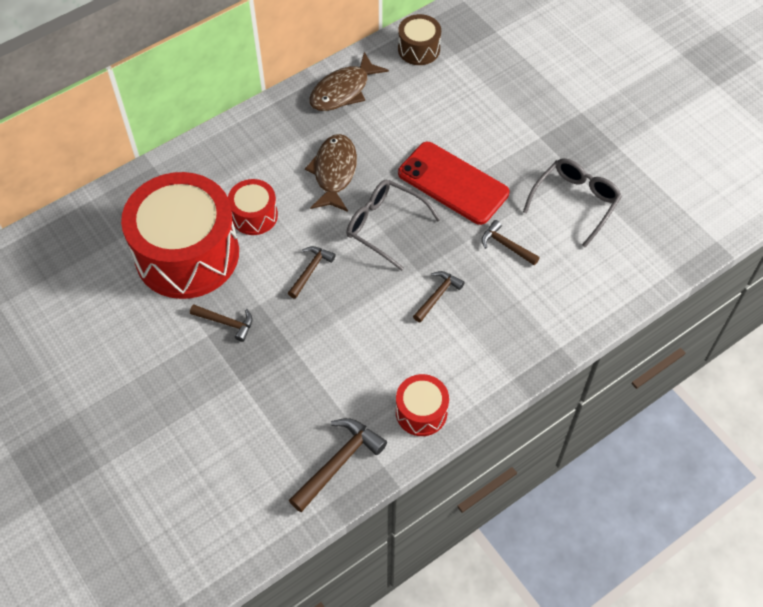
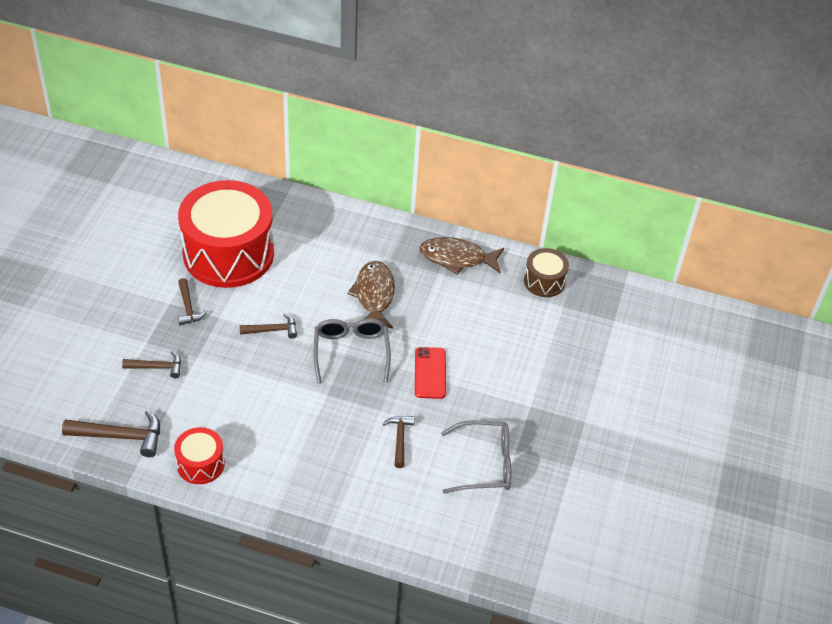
camera: 50 degrees right, 10 degrees down
red drum [228,179,278,235] -> none
brown fish [305,134,357,212] -> brown fish turned 60 degrees counterclockwise [347,261,395,328]
red phone [398,142,509,225] -> red phone [415,347,446,399], size x0.60
brown hammer [413,271,465,323] -> brown hammer moved to [122,351,181,378]

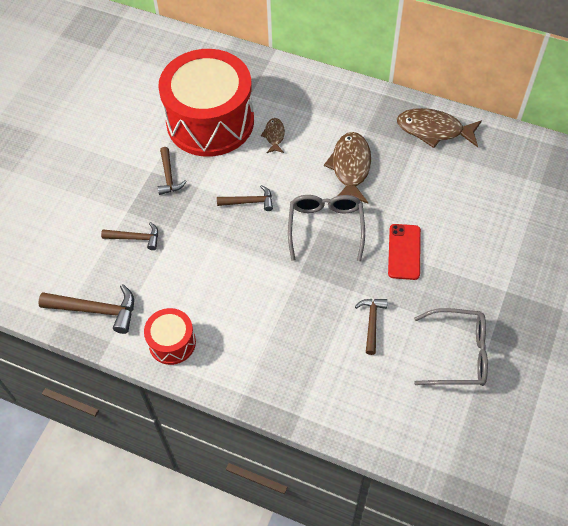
camera: 10 degrees right, 10 degrees up
brown drum [524,248,569,297] -> none
none -> brown fish [261,118,285,153]

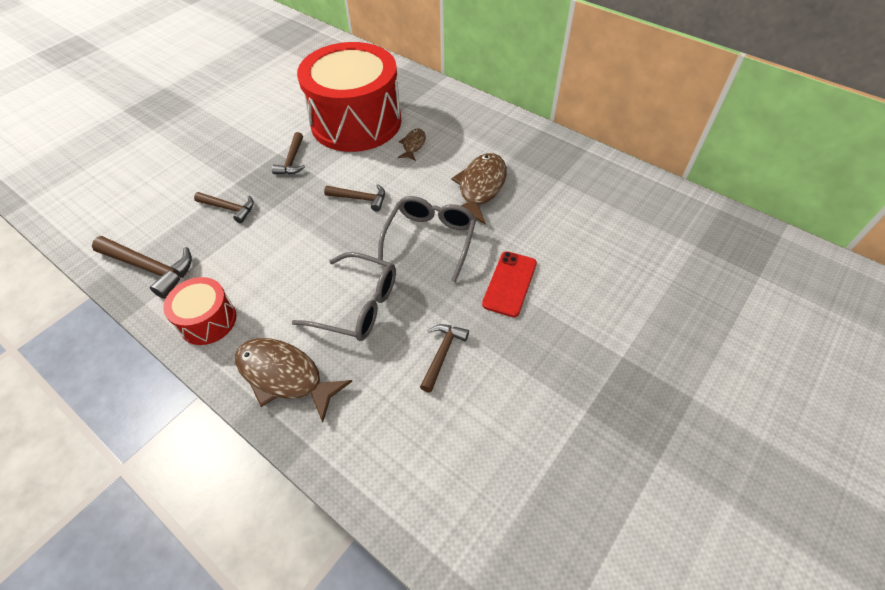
camera: 15 degrees right, 5 degrees down
brown fish [397,108,482,148] -> brown fish moved to [235,338,352,422]
grey glasses [414,308,488,386] -> grey glasses moved to [292,252,396,341]

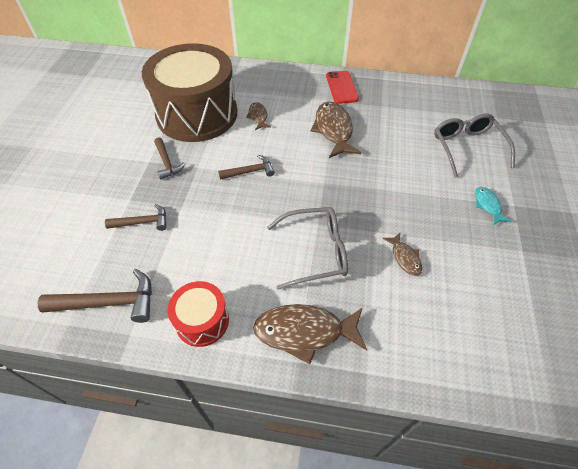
camera: 30 degrees left, 0 degrees up
red drum [297,42,401,152] -> brown drum [142,43,237,142]
grey glasses [378,196,476,282] -> grey glasses moved to [434,114,515,178]
brown hammer [420,324,469,392] -> brown fish [383,233,422,276]
red phone [482,251,537,317] -> red phone moved to [326,71,359,104]
none -> turquoise fish [475,187,512,225]

